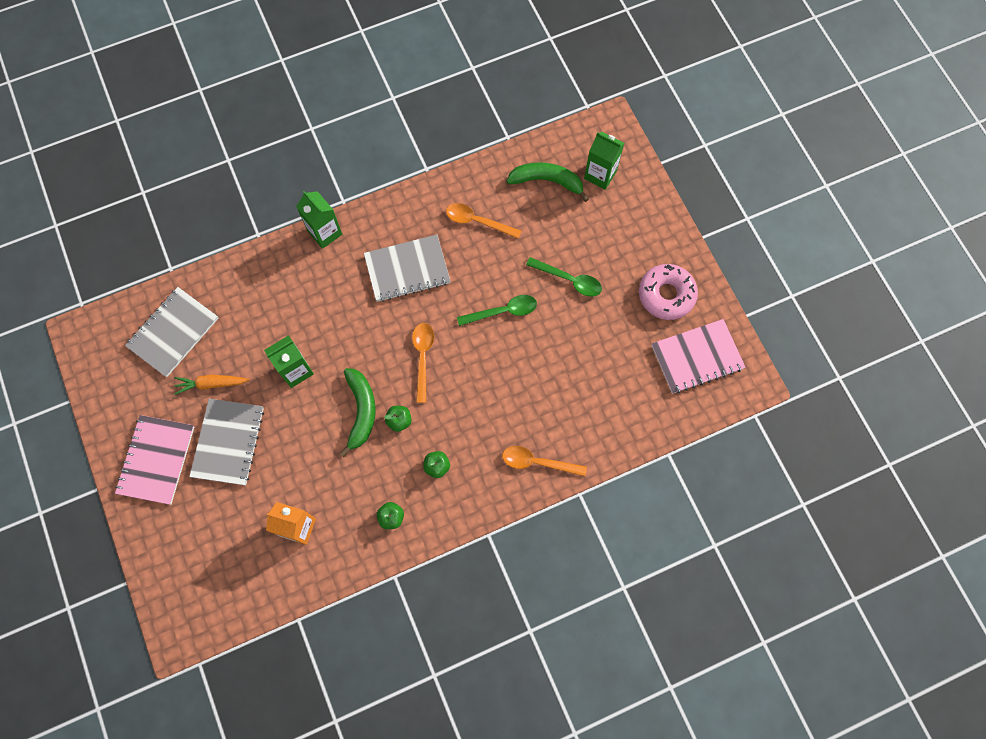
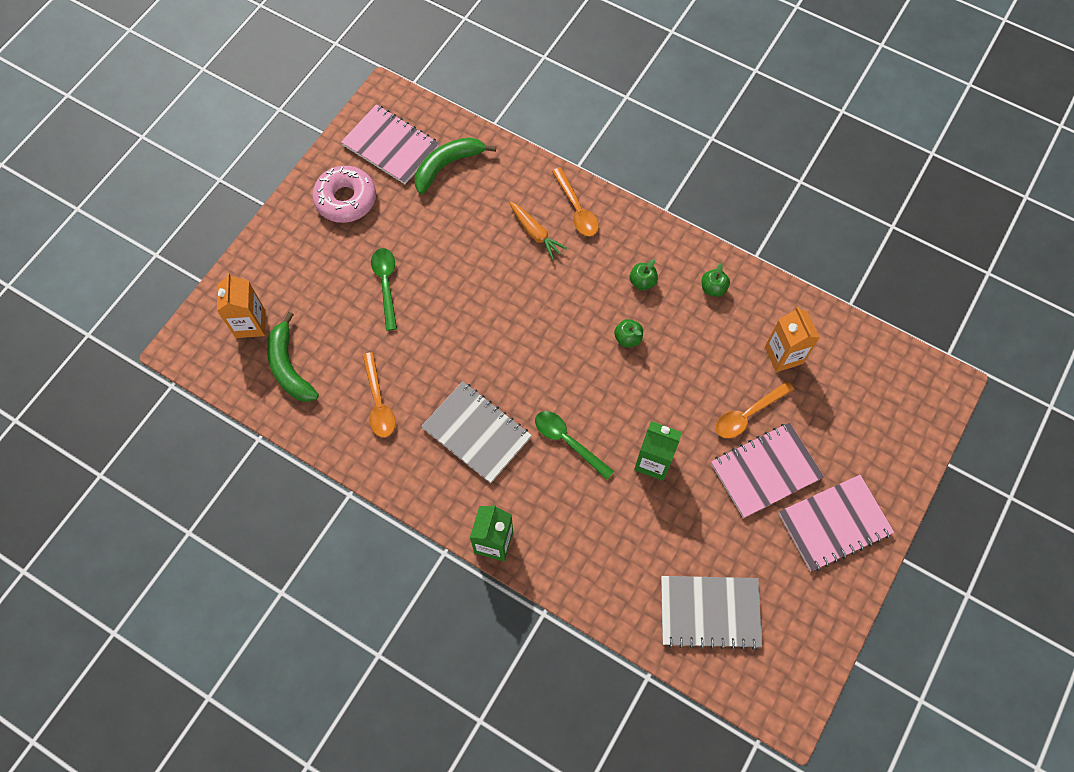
camera: 125 degrees left, 5 degrees down
orange carrot [175,375,250,395] -> orange carrot moved to [509,201,568,260]
grey notebook [189,399,264,486] -> pink notebook [711,423,824,518]
green banana [339,368,376,457] -> green banana moved to [415,137,496,194]
orange spoon [412,323,434,403] -> orange spoon moved to [716,381,794,438]
green spoon [457,295,537,326] -> green spoon moved to [535,411,614,480]
green carton [584,132,624,190] -> orange carton [217,273,266,338]

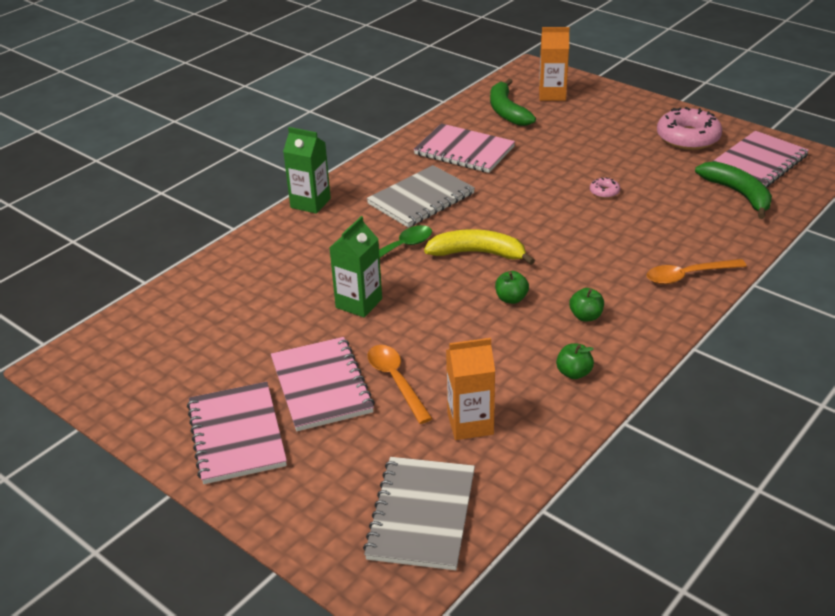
camera: 100 degrees right, 30 degrees down
green banana [267,312,319,402] -> green banana turned 90 degrees counterclockwise [490,79,536,126]
orange spoon [362,352,396,437] -> pink notebook [414,123,515,173]
green spoon [371,248,397,331] -> none
orange carrot [509,201,568,260] -> none
grey notebook [661,576,762,650] -> grey notebook moved to [363,457,475,570]
none -> yellow banana [424,229,535,265]
none -> pink donut [590,177,620,198]

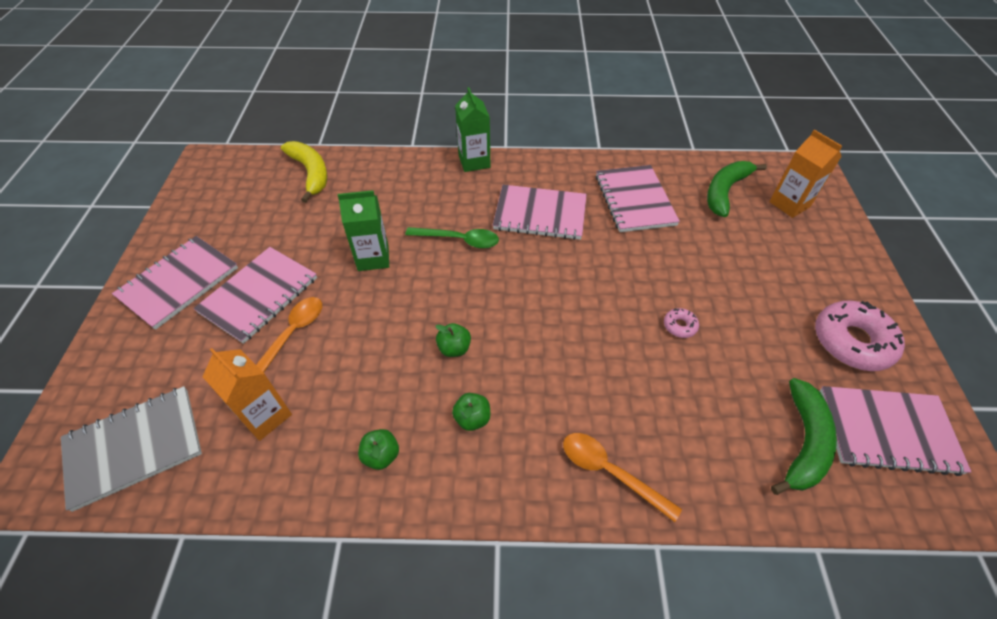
camera: 50 degrees right, 15 degrees up
grey notebook [367,165,475,228] -> pink notebook [493,185,587,240]
yellow banana [424,229,535,265] -> yellow banana moved to [281,141,327,203]

